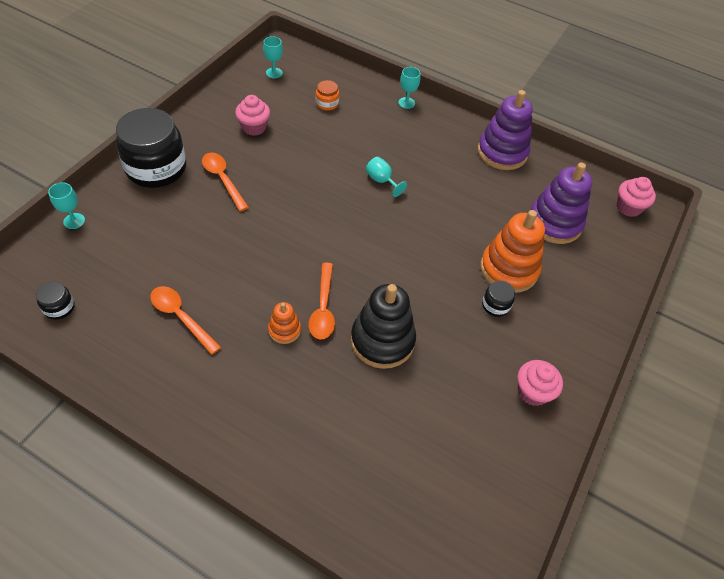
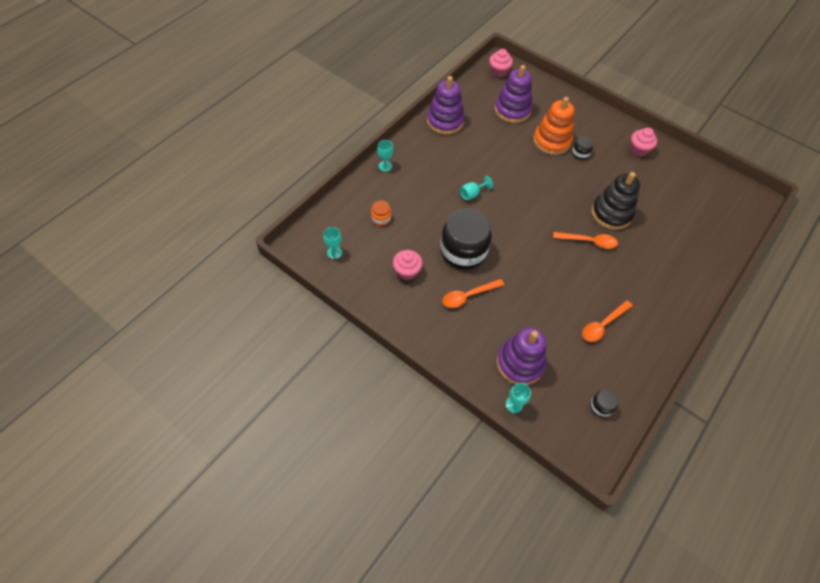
camera: 80 degrees left, 5 degrees up
black jar [116,108,186,188] -> black jar moved to [440,209,492,269]
orange stacking toy [268,302,301,344] -> none
none -> purple stacking toy [497,328,546,385]

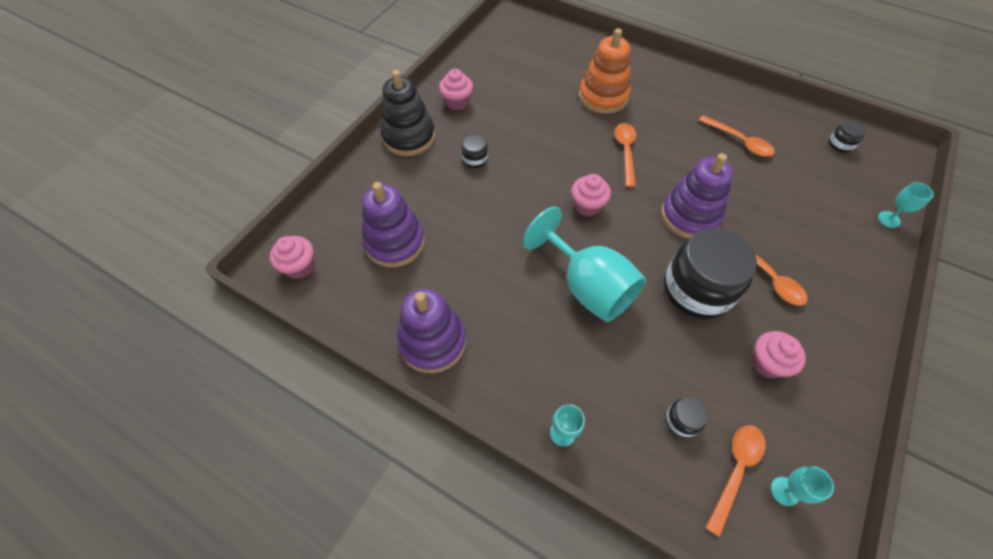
camera: 95 degrees left, 0 degrees up
orange jar [371,201,391,225] -> black jar [665,397,708,438]
turquoise goblet [460,176,493,201] -> turquoise goblet [523,207,646,322], size x2.35
purple stacking toy [497,328,546,385] -> purple stacking toy moved to [661,153,734,239]
orange stacking toy [533,97,574,155] -> orange stacking toy moved to [579,29,631,114]
black stacking toy [591,172,640,230] -> black stacking toy moved to [381,70,435,156]
none -> pink cupcake [571,174,611,217]
none -> orange spoon [706,425,766,537]

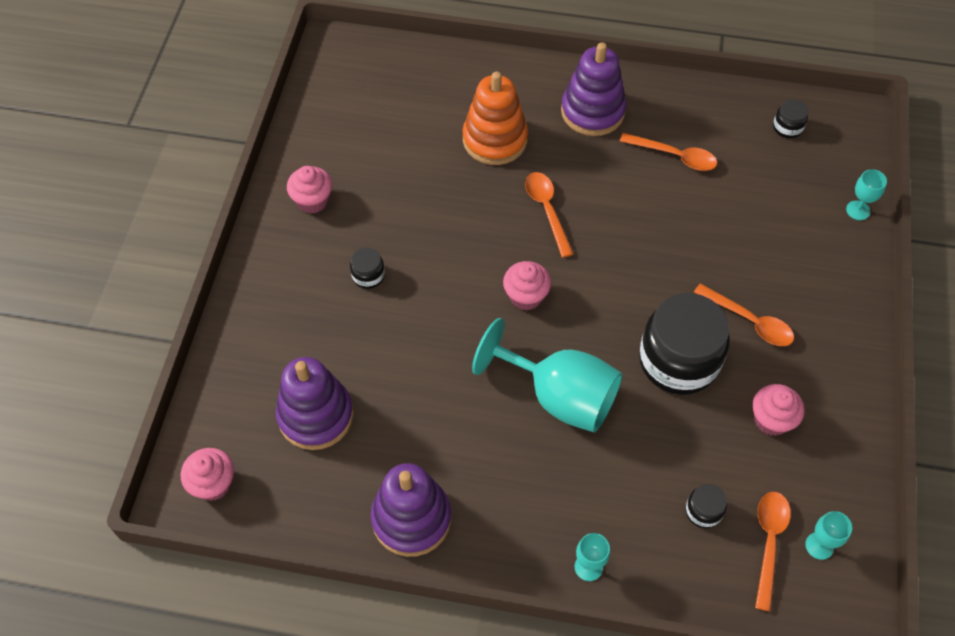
camera: 20 degrees left, 0 degrees up
black stacking toy [381,70,435,156] -> none
purple stacking toy [661,153,734,239] -> purple stacking toy moved to [561,42,627,136]

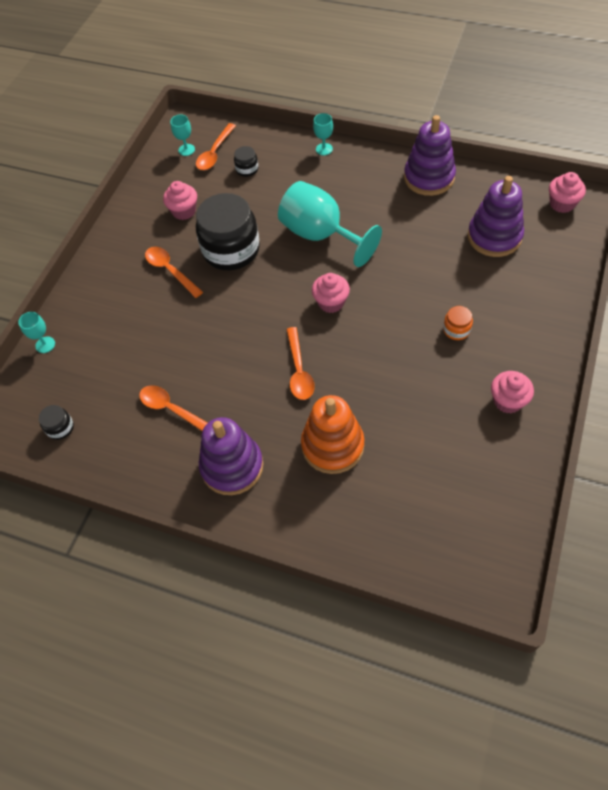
camera: 165 degrees left, 0 degrees up
black jar [350,247,385,289] -> orange jar [443,306,473,340]

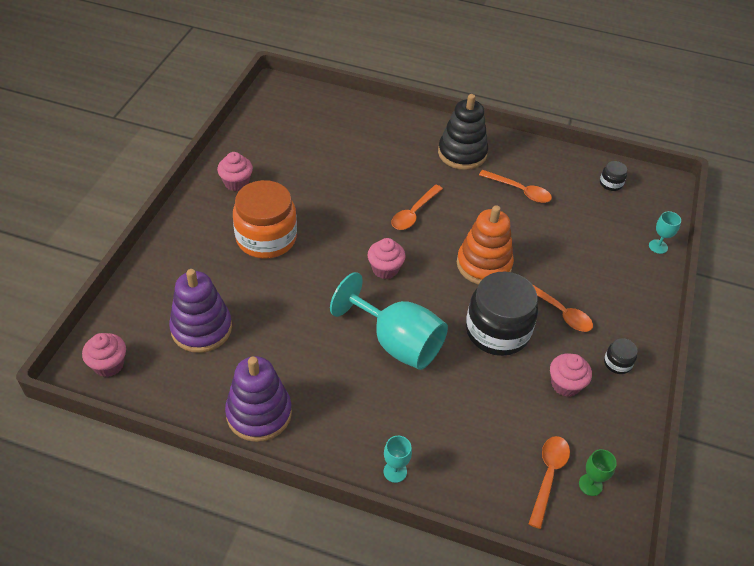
camera: 170 degrees right, 10 degrees down
turquoise goblet [170,114,195,156] -> green goblet [579,449,617,496]
purple stacking toy [199,417,263,495] -> black stacking toy [438,94,488,170]
black jar [234,146,259,177] -> black jar moved to [604,338,638,374]
orange spoon [286,327,315,400] -> orange spoon turned 135 degrees counterclockwise [392,185,443,230]
orange stacking toy [301,395,364,474] -> orange stacking toy moved to [457,205,514,285]
orange jar [443,306,473,340] -> orange jar [233,180,297,258], size x2.35

